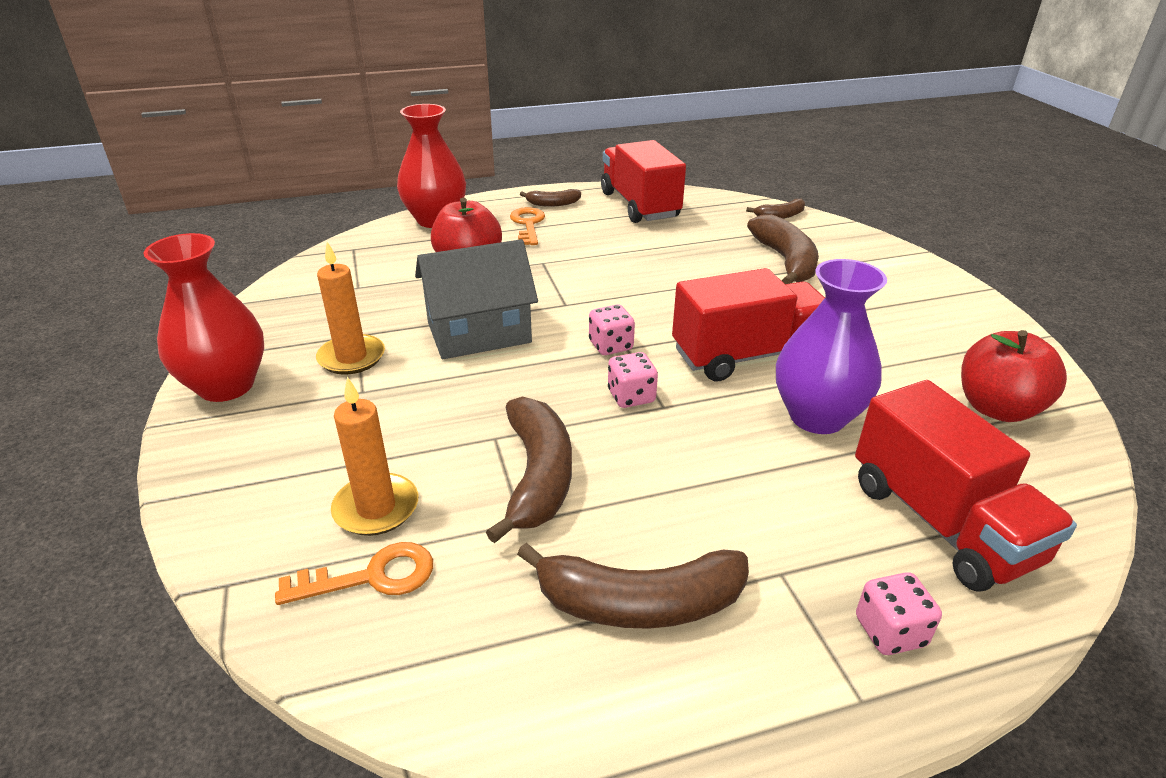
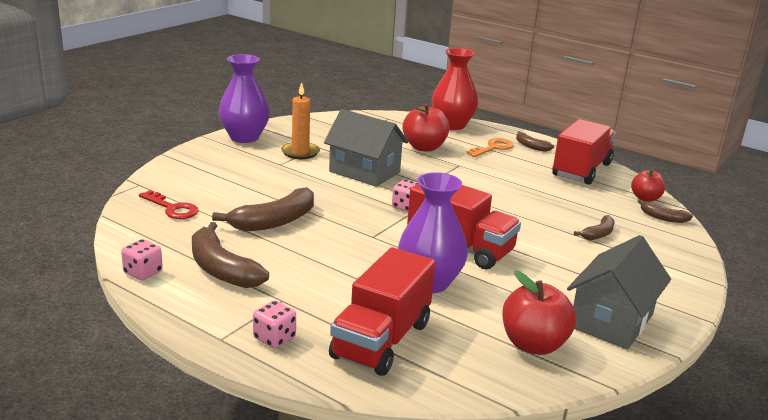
camera: 50 degrees right, 10 degrees down
red vase [143,233,264,402] -> purple vase [219,54,270,143]
orange key [275,542,433,605] -> red key [139,190,199,219]
orange candle [331,377,418,536] -> none
pink dice [608,352,658,408] -> pink dice moved to [121,239,163,281]
brown banana [747,214,819,284] -> brown banana [574,215,615,240], size x0.53
none -> grey house [567,235,671,350]
none -> red apple [631,169,665,202]

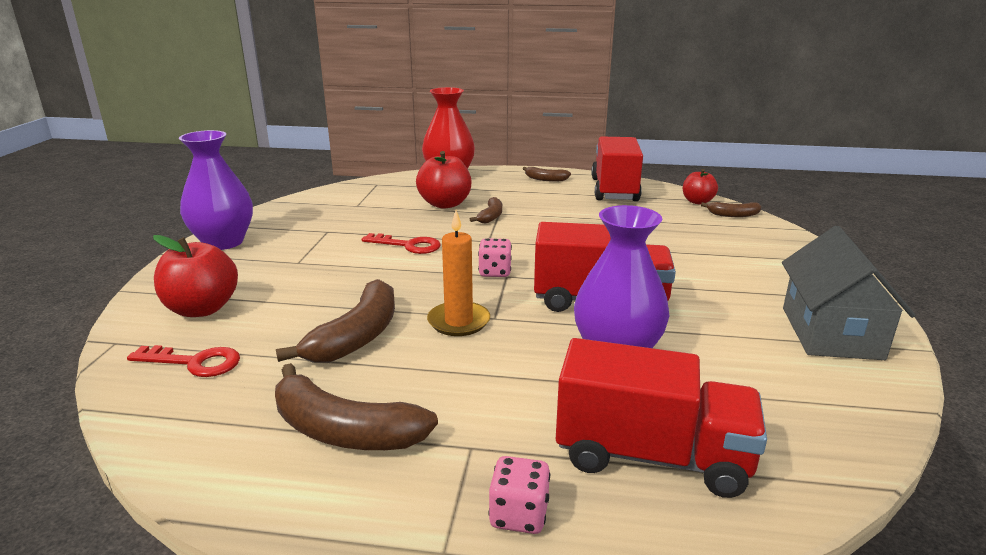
camera: 25 degrees left, 0 degrees up
pink dice [121,239,163,281] -> none
orange candle [281,82,320,159] -> orange candle moved to [427,210,490,336]
grey house [324,109,408,187] -> red key [361,233,441,254]
red truck [329,247,435,376] -> red truck turned 75 degrees counterclockwise [556,338,767,498]
orange key [466,138,514,157] -> none
red apple [502,271,576,355] -> red apple moved to [153,235,238,317]
brown banana [574,215,615,240] -> brown banana moved to [470,197,502,224]

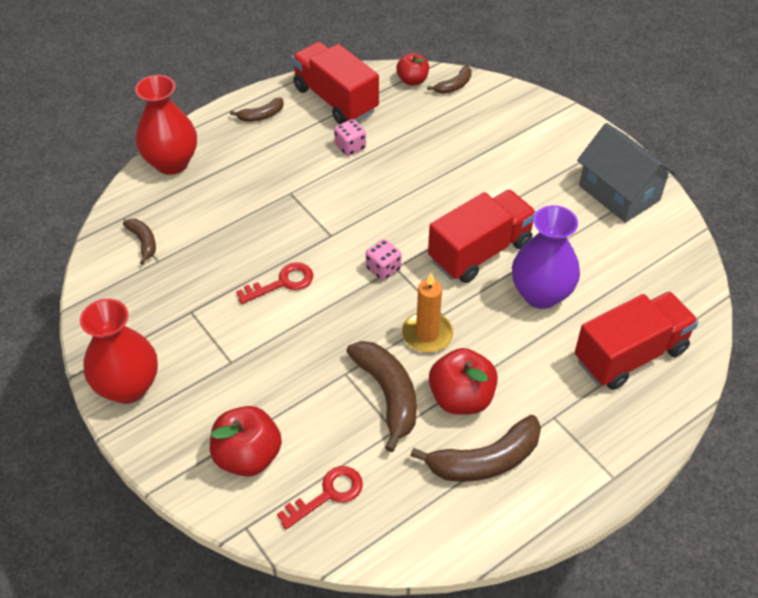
camera: 45 degrees left, 25 degrees up
purple vase [179,130,253,250] -> red vase [80,299,158,404]
red apple [416,151,471,209] -> red apple moved to [429,348,498,415]
brown banana [470,197,502,224] -> brown banana moved to [123,219,156,265]
pink dice [488,456,550,534] -> pink dice moved to [334,119,366,156]

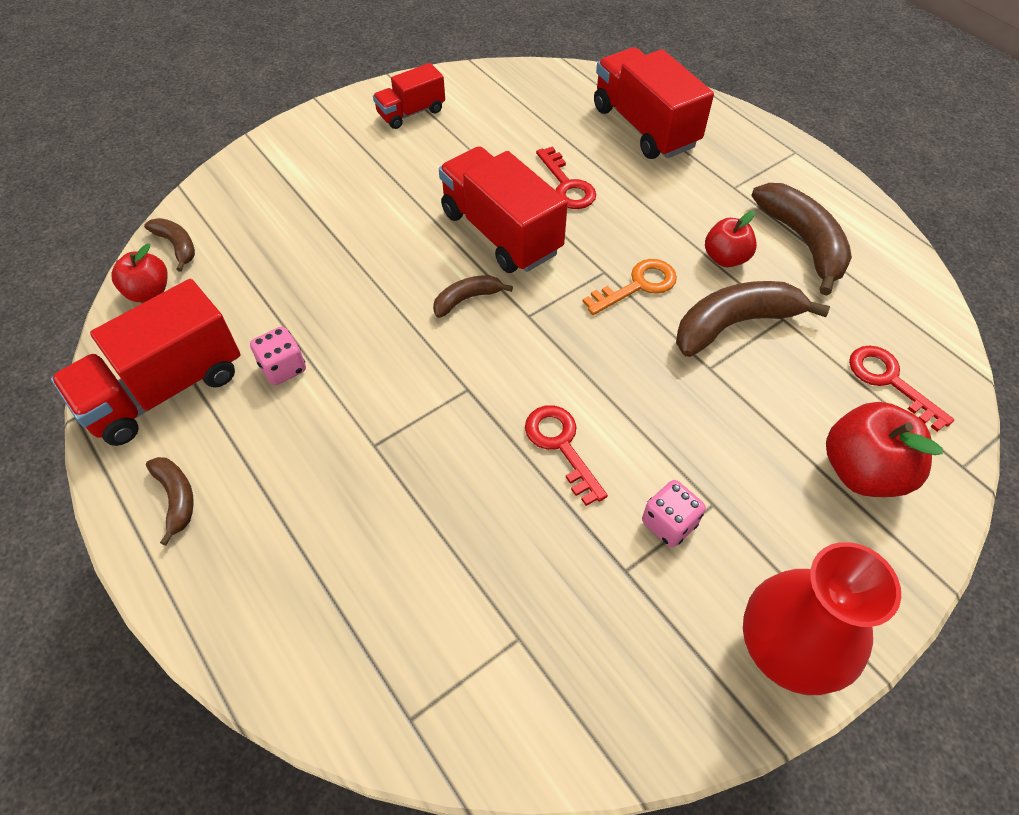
camera: 90 degrees left, 5 degrees up
brown banana [123,219,156,265] -> brown banana moved to [433,275,513,318]
red vase [135,75,197,175] -> none
pink dice [366,239,401,280] -> pink dice moved to [642,480,706,547]
orange candle [402,273,453,353] -> orange key [582,259,677,315]
red apple [429,348,498,415] -> red apple [705,211,757,267], size x0.63
purple vase [512,205,580,309] -> red key [536,147,596,209]
grey house [577,123,676,223] -> red truck [373,63,445,129]

